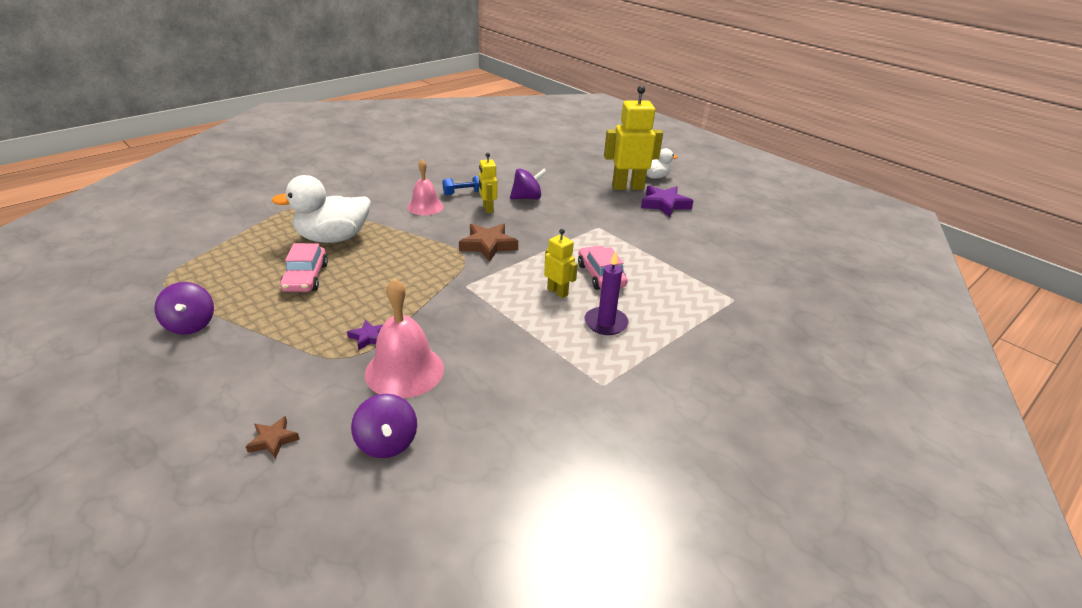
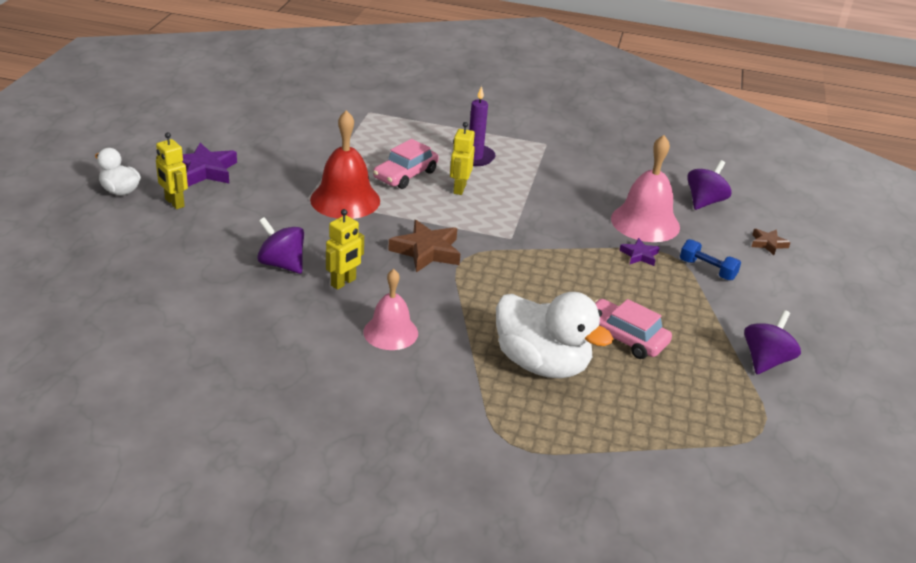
camera: 125 degrees left, 0 degrees up
pink car [280,243,328,292] -> pink car turned 105 degrees counterclockwise [594,299,672,359]
blue dumbbell [442,176,479,195] -> blue dumbbell moved to [680,239,741,280]
yellow robot [604,85,663,190] -> yellow robot [156,132,188,209], size x0.54
none -> red bell [310,110,380,219]

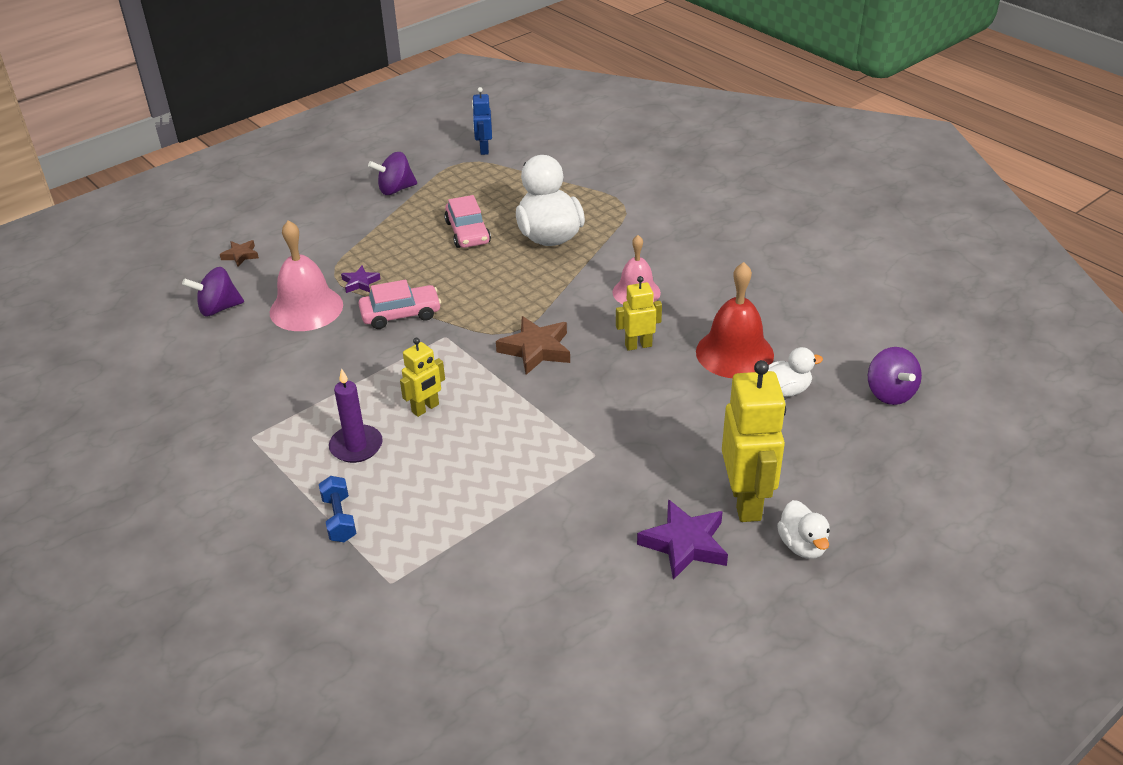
camera: 140 degrees left, 5 degrees up
yellow robot [156,132,188,209] -> yellow robot [722,360,786,522], size x1.85
purple spinning top [257,217,304,274] -> purple spinning top moved to [868,347,922,405]
red bell [310,110,380,219] -> red bell moved to [696,262,774,378]
pink car [373,139,439,189] -> pink car moved to [358,280,441,329]
blue dumbbell [680,239,741,280] -> blue dumbbell moved to [319,476,357,542]
none -> blue robot [472,87,492,155]
none -> white duck [768,347,823,397]

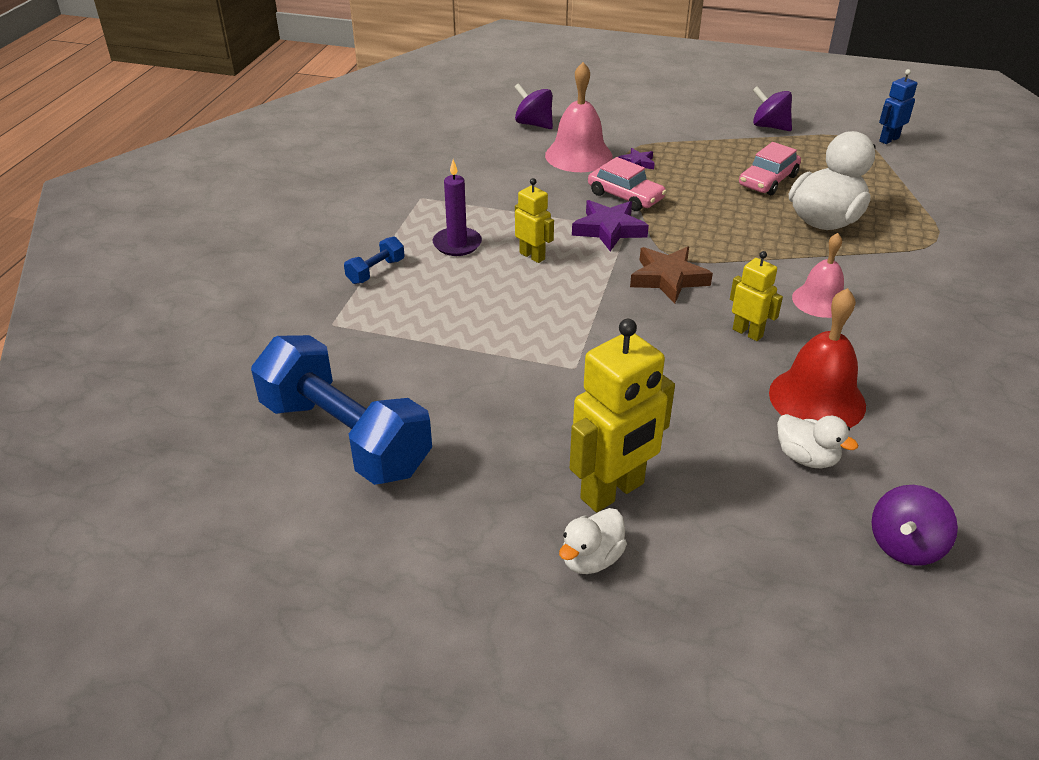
camera: 55 degrees right, 0 degrees up
brown star [220,240,259,267] -> none
yellow robot [400,338,445,417] -> yellow robot turned 150 degrees counterclockwise [515,178,554,263]
purple star [637,499,728,580] -> purple star moved to [572,200,649,251]
none -> blue dumbbell [251,335,432,485]

